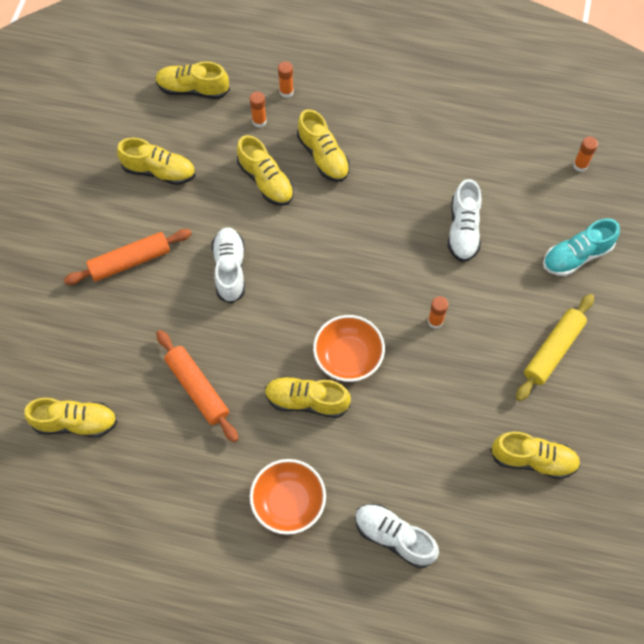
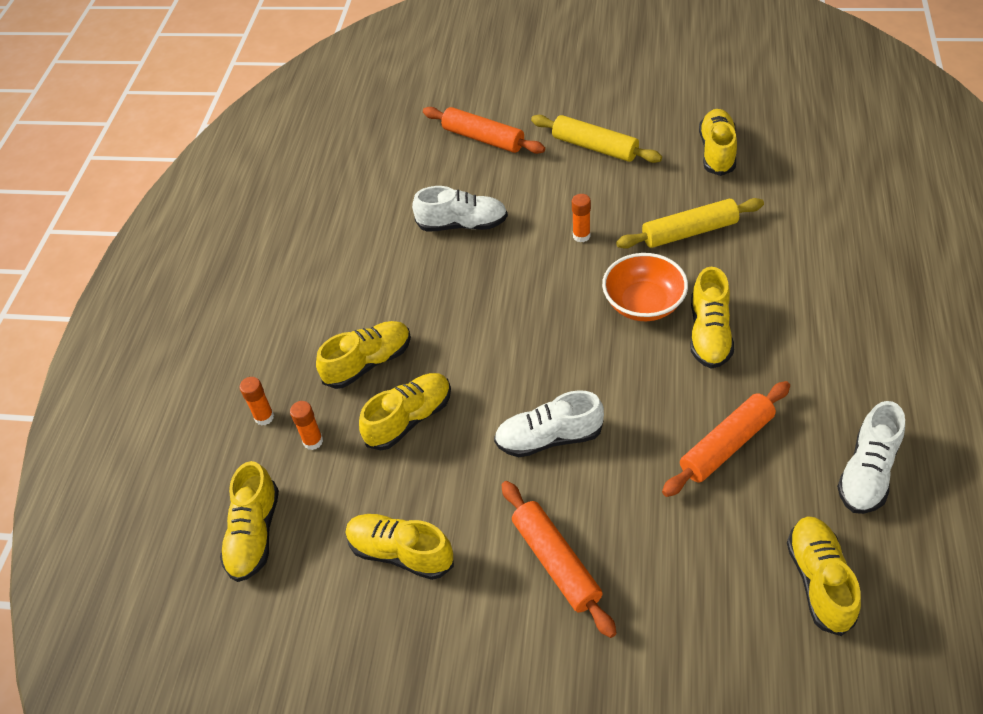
camera: 90 degrees left, 15 degrees down
yellow shoe [117,138,195,185] -> yellow shoe turned 75 degrees counterclockwise [346,514,454,580]
orange bowl [250,459,326,535] -> none
white shoe [355,504,439,568] -> white shoe moved to [837,401,905,514]
turquoise shoe [543,218,620,276] -> orange rolling pin [423,107,545,154]
orange glue stick [573,136,598,172] -> none
none -> yellow rolling pin [616,198,764,249]

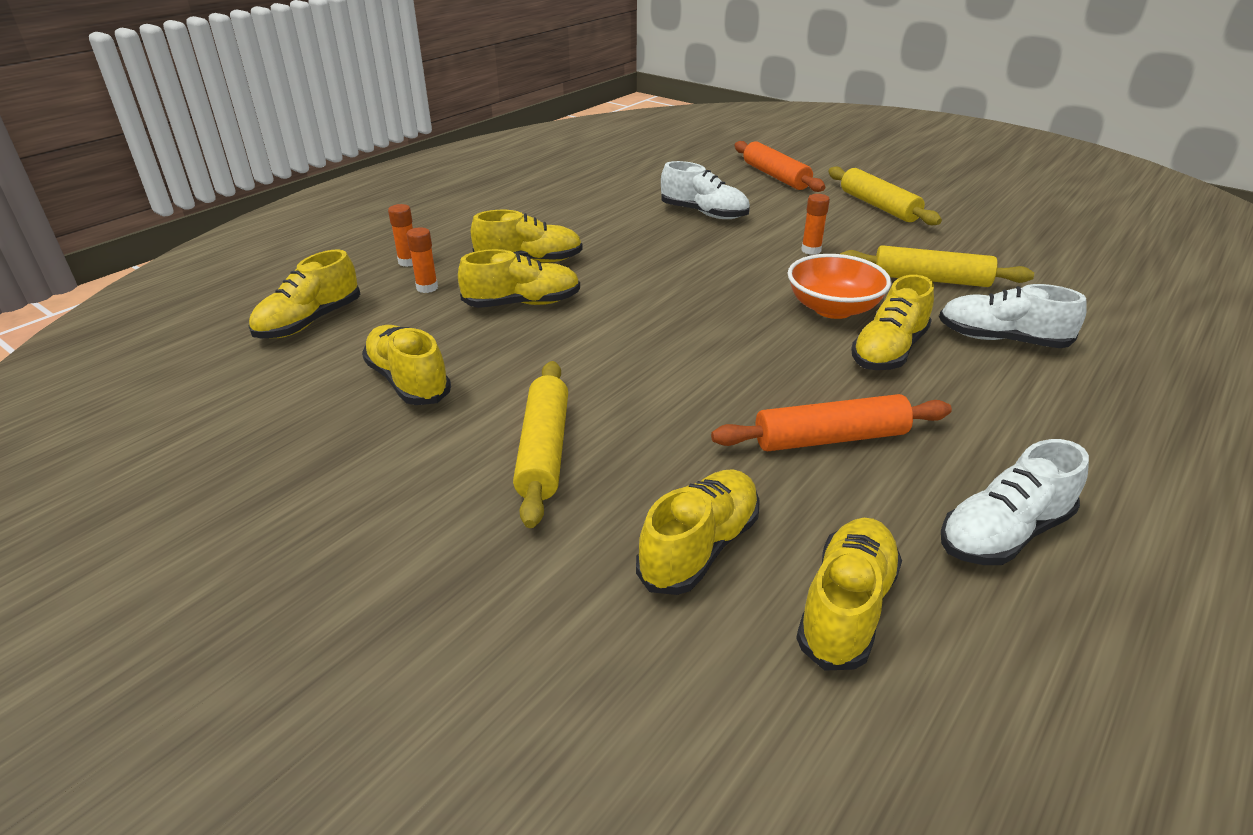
camera: 25 degrees right, 15 degrees down
white shoe [494,390,604,457] -> white shoe moved to [939,284,1087,348]
orange rolling pin [501,481,617,638] -> yellow rolling pin [513,361,568,528]
yellow shoe [699,109,737,176] -> yellow shoe moved to [636,469,760,595]

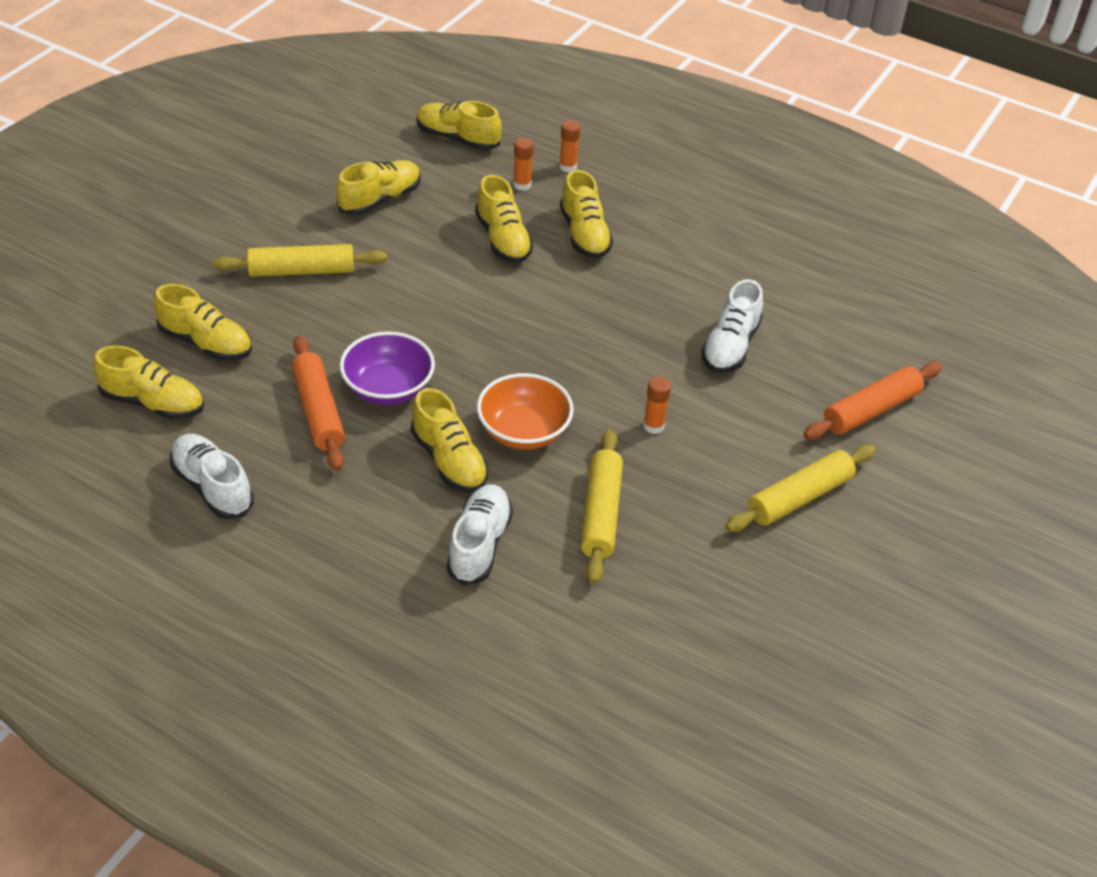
camera: 80 degrees right, 10 degrees up
yellow shoe [851,275,934,370] -> yellow shoe turned 150 degrees counterclockwise [411,388,488,493]
none -> purple bowl [339,331,435,405]

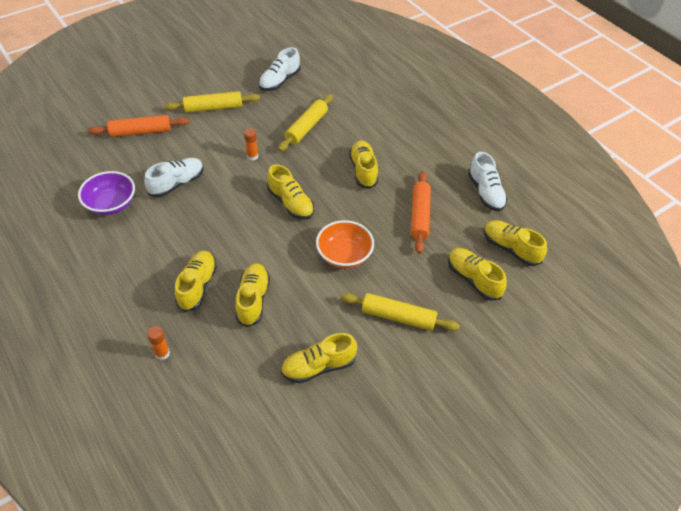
camera: 155 degrees left, 5 degrees up
purple bowl [339,331,435,405] -> purple bowl moved to [78,171,135,215]
yellow shoe [416,101,502,150] -> yellow shoe moved to [267,164,314,220]
white shoe [447,485,513,585] -> white shoe moved to [259,47,301,91]
orange bowl [477,373,574,450] -> orange bowl moved to [316,220,374,268]
orange glue stick [513,138,534,191] -> none

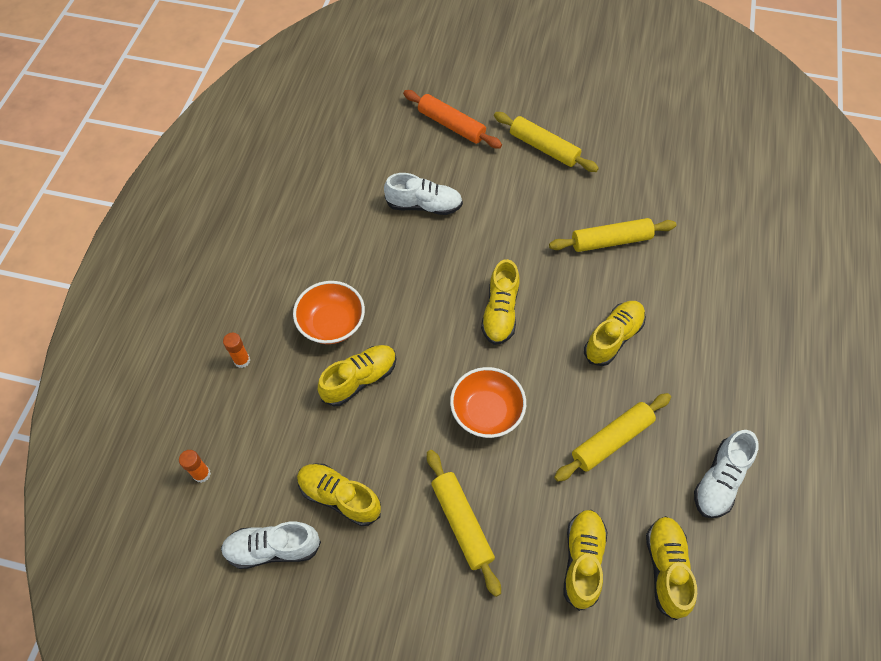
camera: 50 degrees right, 10 degrees up
purple bowl [78,171,135,215] -> none
yellow shoe [175,251,217,312] -> orange bowl [293,281,365,344]
orange glue stick [244,128,258,161] -> orange glue stick moved to [179,450,211,483]
white shoe [259,47,301,91] -> white shoe moved to [221,522,321,569]
orange rolling pin [411,171,431,254] -> yellow rolling pin [554,393,671,482]

